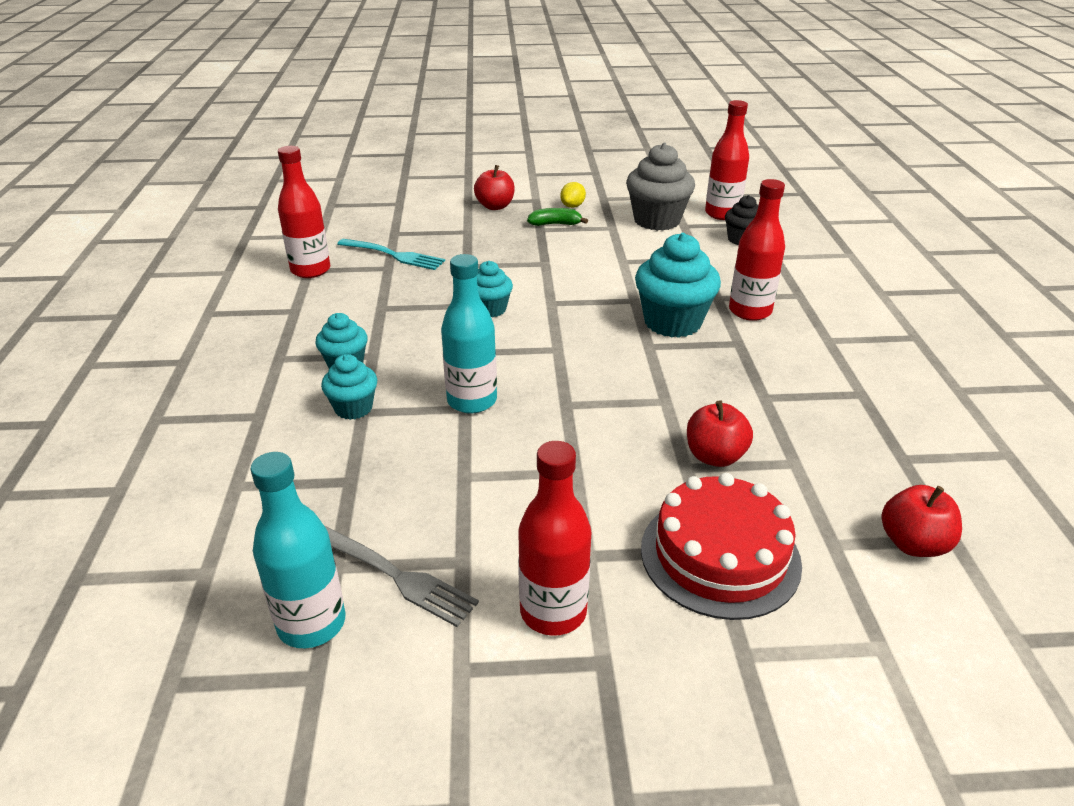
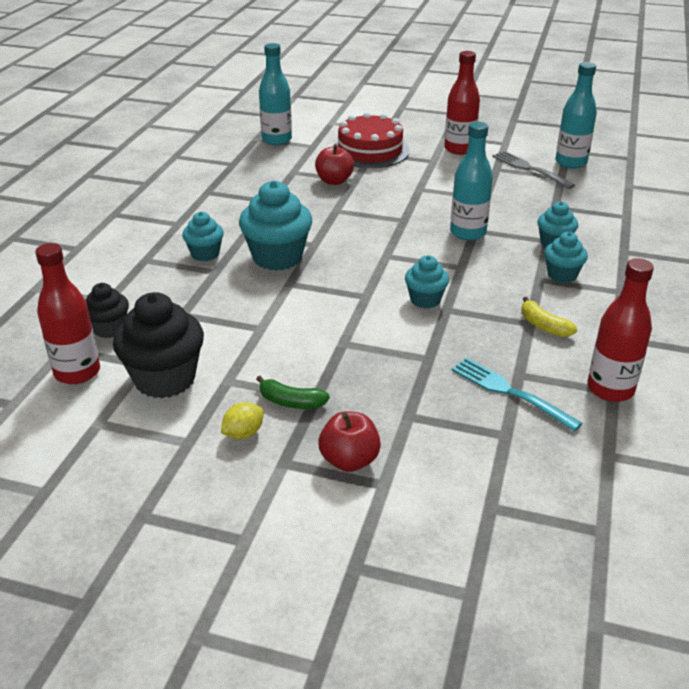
camera: 160 degrees left, 0 degrees up
grey cupcake [626,143,695,231] -> black cupcake [113,292,204,398]
red bottle [729,179,785,321] -> turquoise cupcake [182,212,224,262]
red apple [882,485,962,557] -> turquoise bottle [259,43,292,145]
none -> yellow banana [521,297,577,337]

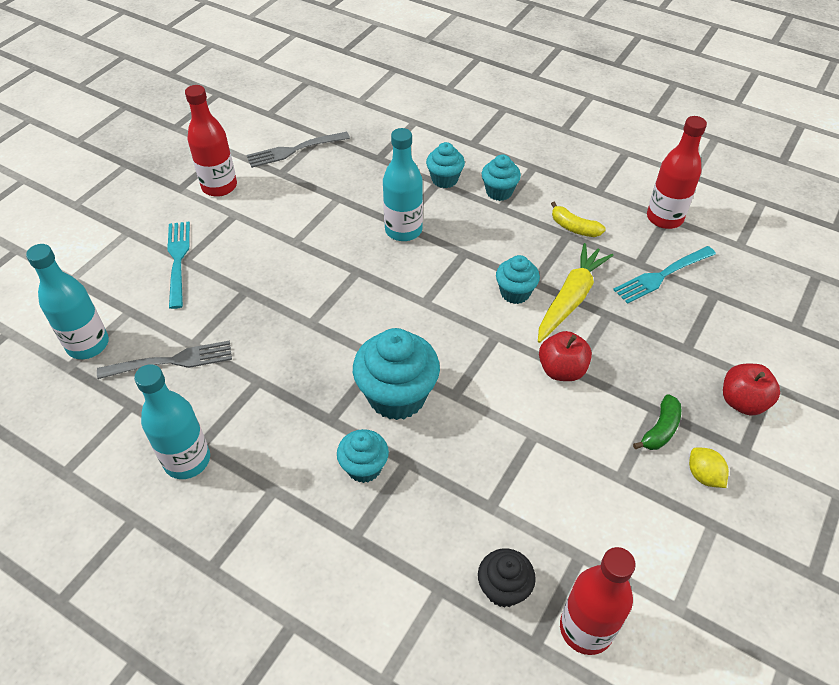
camera: 75 degrees left, 15 degrees up
black cupcake [113,292,204,398] -> none
red apple [315,144,354,185] -> red apple moved to [539,331,592,381]
red cake [332,112,409,168] -> turquoise fork [167,222,190,309]
yellow banana [521,297,577,337] -> yellow banana turned 60 degrees clockwise [551,202,606,237]
turquoise bottle [555,62,597,169] -> turquoise bottle moved to [134,364,210,479]
none -> grey fork [97,340,232,379]
none -> yellow carrot [538,243,613,343]

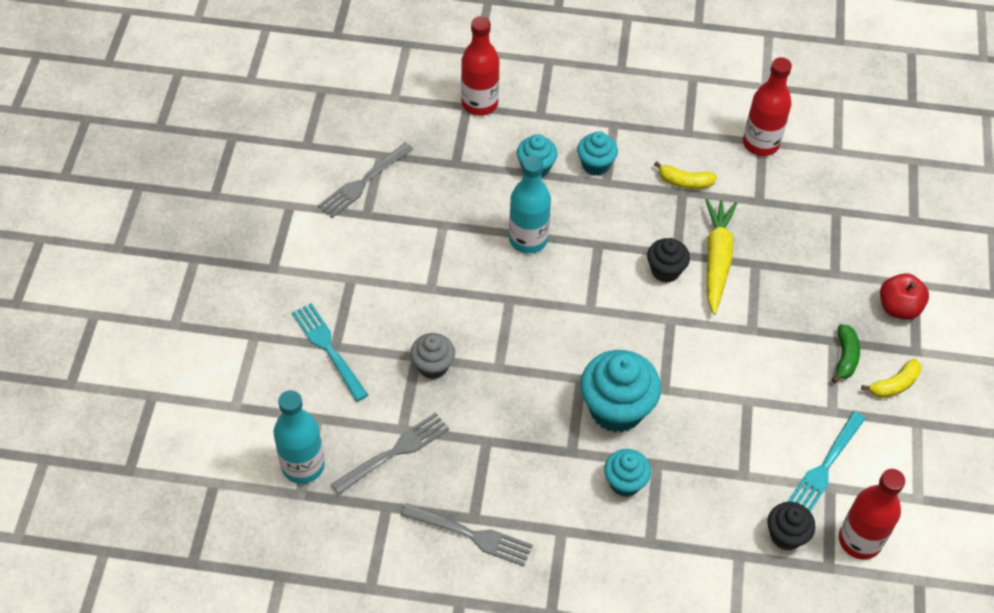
camera: 25 degrees left, 5 degrees up
turquoise bottle [134,364,210,479] -> grey fork [401,503,533,566]
red bottle [185,85,237,197] -> red bottle moved to [461,16,500,116]
turquoise cupcake [496,255,540,304] -> black cupcake [647,238,690,283]
red apple [539,331,592,381] -> none
turquoise fork [613,246,716,304] -> turquoise fork moved to [787,411,865,511]
yellow lemon [689,447,729,488] -> yellow banana [861,359,921,398]
none -> grey cupcake [410,333,455,379]

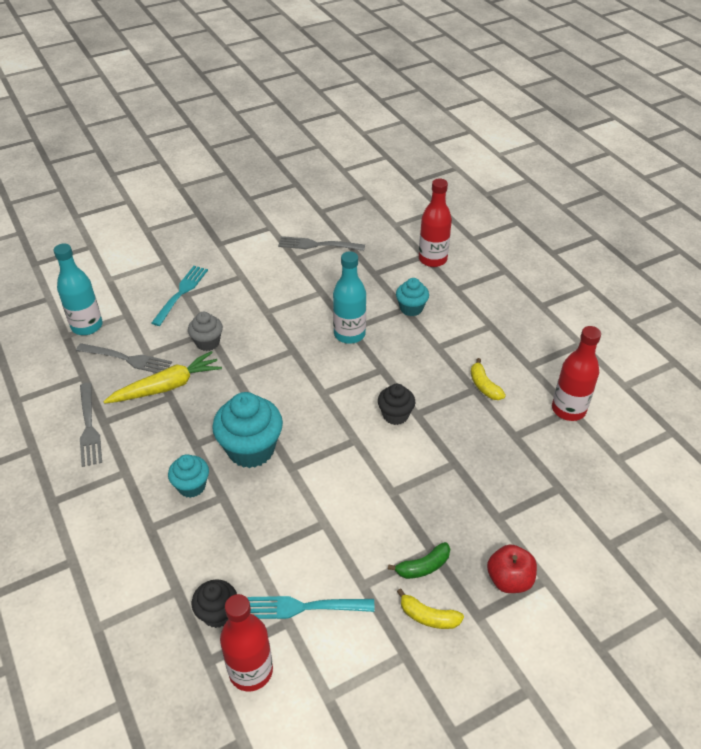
camera: 55 degrees right, 10 degrees down
turquoise cupcake [577,131,618,176] -> none
yellow carrot [706,199,737,315] -> yellow carrot moved to [103,351,222,404]

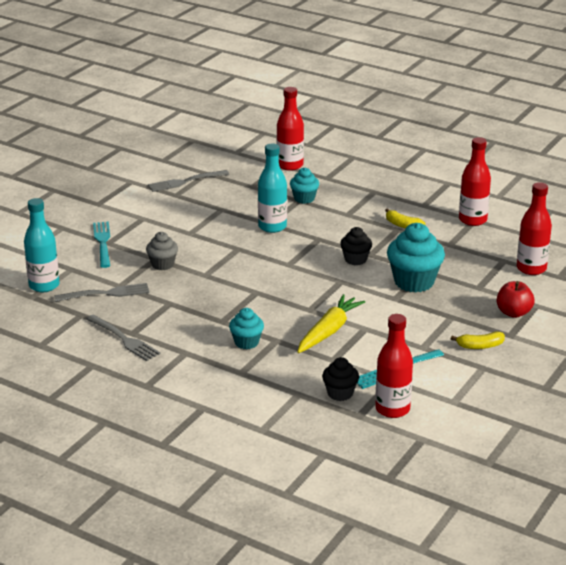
camera: 30 degrees left, 15 degrees down
yellow carrot [103,351,222,404] -> yellow carrot moved to [298,294,365,353]
turquoise cupcake [212,392,283,468] -> turquoise cupcake moved to [387,223,445,293]
green banana [388,542,450,579] -> none
none -> red bottle [517,182,552,275]

